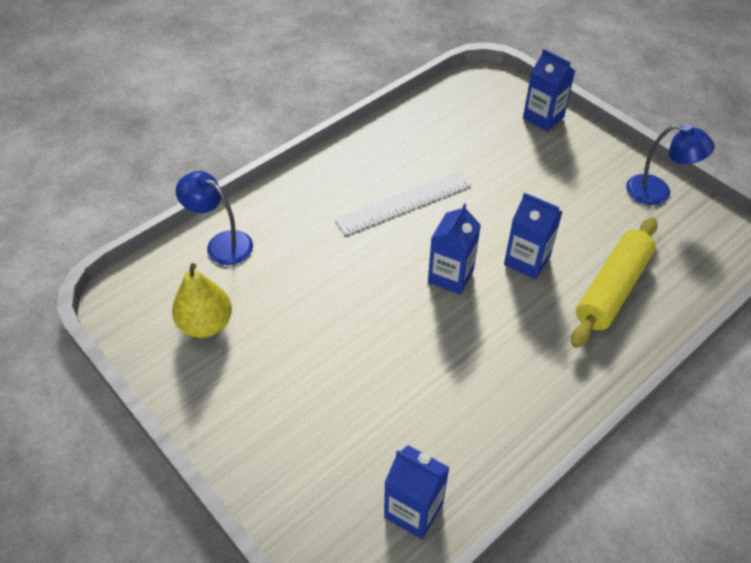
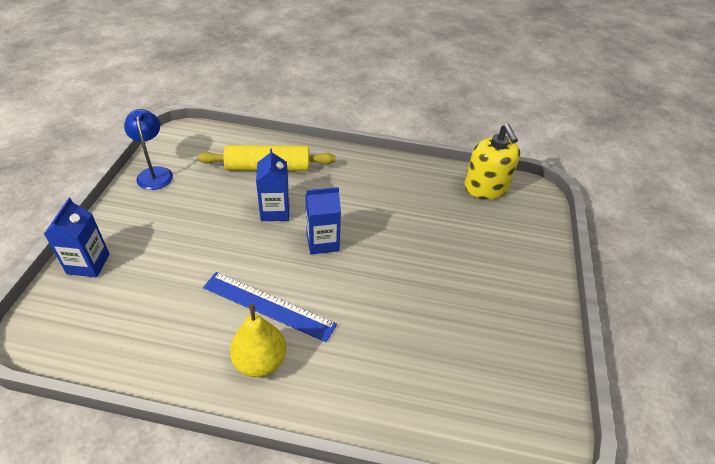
camera: 130 degrees left, 5 degrees down
yellow pear [172,263,232,338] -> yellow pear moved to [230,304,287,377]
blue lamp [176,171,253,265] -> none
white ruler [335,171,472,235] -> blue ruler [203,272,337,342]
blue carton [384,445,450,539] -> yellow soap dispenser [464,124,520,199]

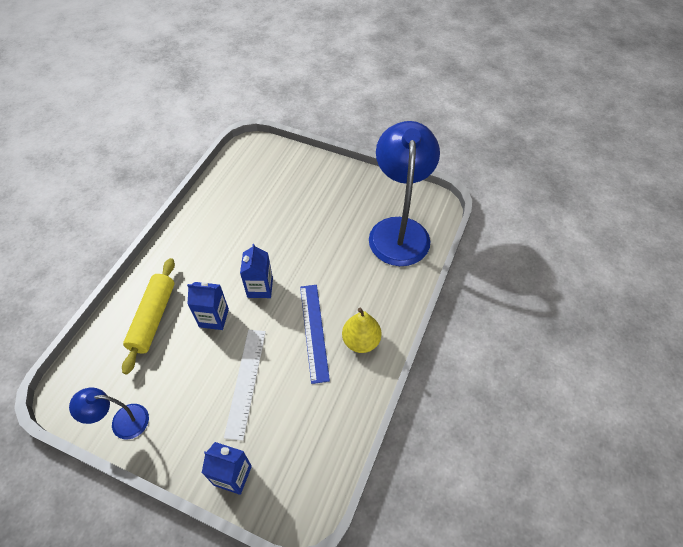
camera: 75 degrees left, 10 degrees up
blue ruler [203,272,337,342] -> blue ruler turned 45 degrees counterclockwise [300,285,330,384]
yellow soap dispenser [464,124,520,199] -> none
none -> white ruler [224,330,266,441]
none -> blue lamp [369,121,440,266]

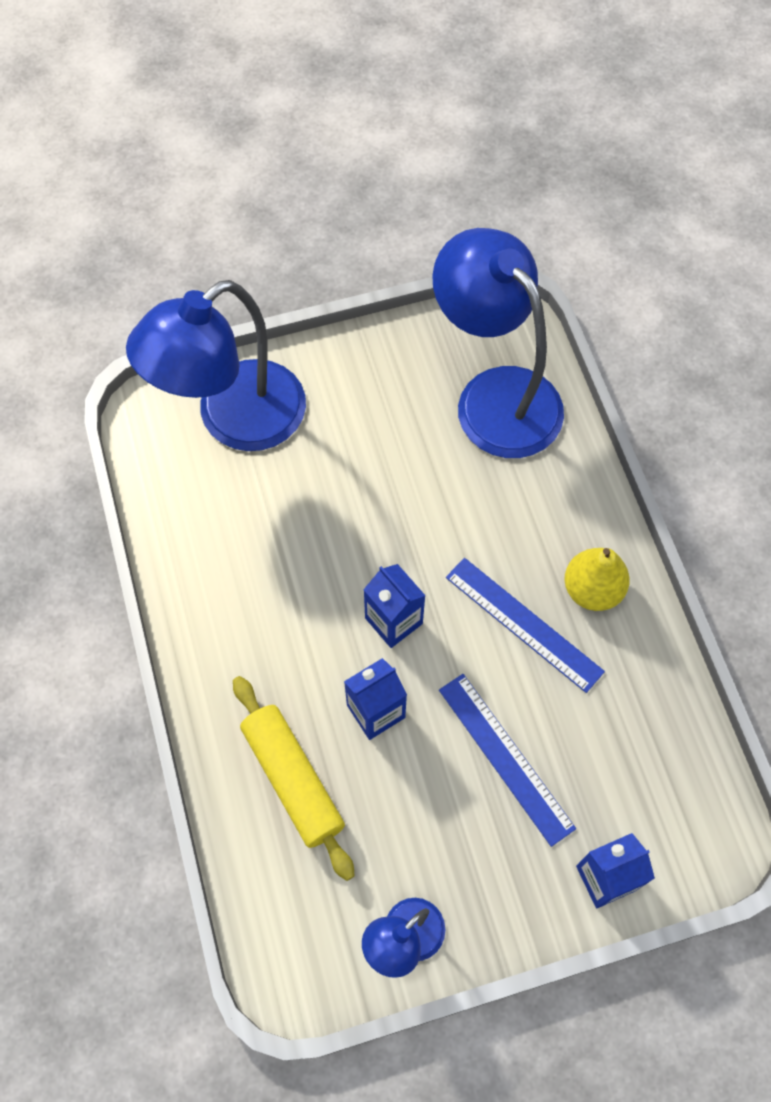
camera: 40 degrees left, 10 degrees up
white ruler [224,330,266,441] -> blue ruler [439,674,576,847]
none -> blue lamp [126,280,306,451]

